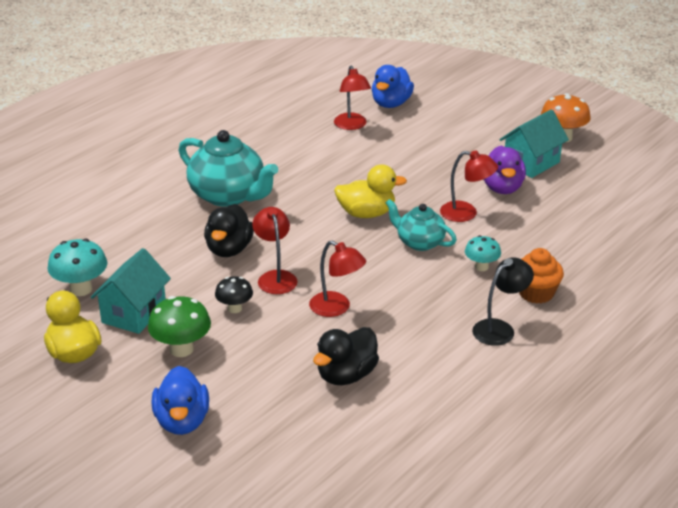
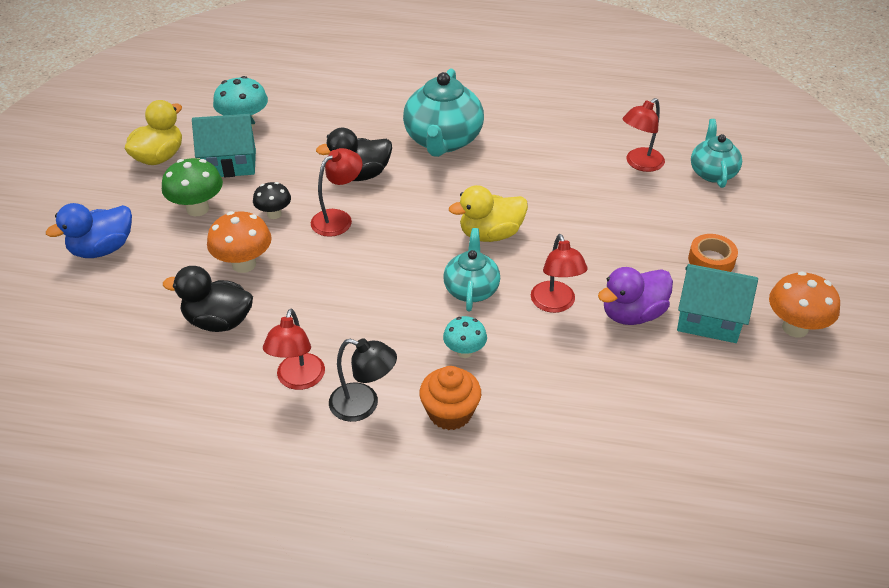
camera: 60 degrees right, 10 degrees up
red lamp [309,241,366,317] -> red lamp moved to [263,309,325,390]
yellow duck [334,164,407,218] -> yellow duck turned 105 degrees clockwise [449,185,528,242]
blue duck [372,65,414,108] -> turquoise teapot [691,119,742,188]
none -> orange mushroom [207,211,272,273]
none -> orange tape [688,234,738,272]

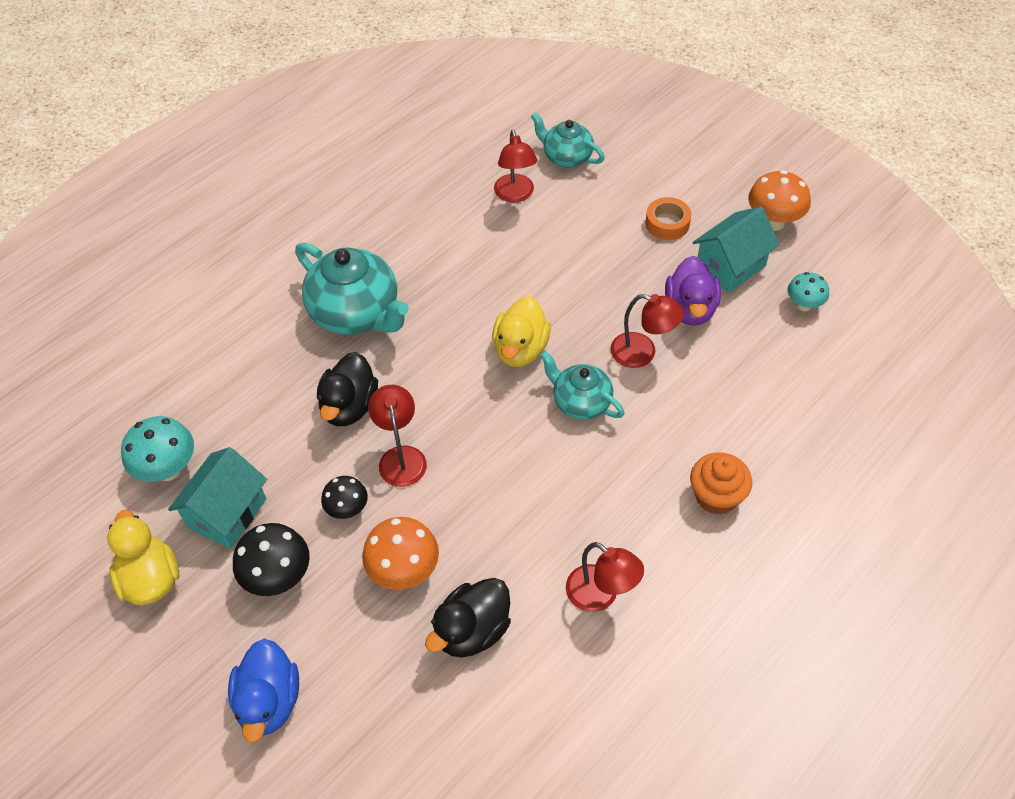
camera: 55 degrees left, 10 degrees up
green mushroom [162,158,223,216] -> black mushroom [233,523,310,596]
black lamp [329,338,397,422] -> none
turquoise mushroom [443,316,487,358] -> turquoise mushroom moved to [788,272,829,311]

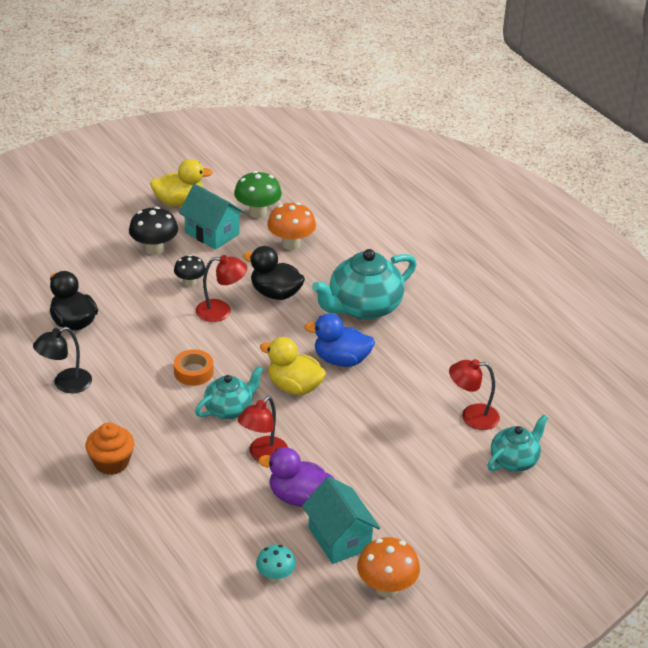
camera: 100 degrees right, 15 degrees down
turquoise mushroom [121,416,194,482] -> green mushroom [234,171,282,218]
blue duck [228,639,299,743] -> blue duck moved to [304,313,375,367]
orange mushroom [362,517,439,590] -> orange mushroom moved to [267,202,316,250]
red lamp [566,542,644,612] -> black lamp [33,327,92,393]
orange tape [645,197,691,240] -> orange tape moved to [174,349,213,386]

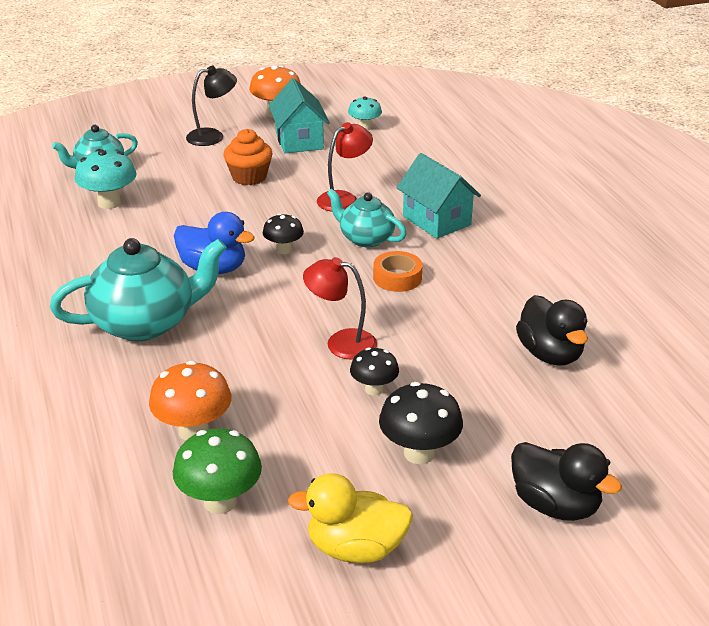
camera: 165 degrees left, 5 degrees down
black lamp [33,327,92,393] -> black lamp moved to [186,66,237,146]
orange cupcake [86,422,134,475] -> orange cupcake moved to [224,129,272,185]
turquoise house [179,184,245,250] -> turquoise house moved to [397,153,481,239]
turquoise teapot [195,366,263,419] -> turquoise teapot turned 60 degrees clockwise [327,189,407,247]
black duck [243,246,305,300] -> black duck moved to [511,442,622,521]
purple duck [258,447,334,507] -> none
yellow duck [260,337,326,395] -> black mushroom [263,213,304,254]
red lamp [449,359,500,430] -> turquoise mushroom [75,149,136,209]

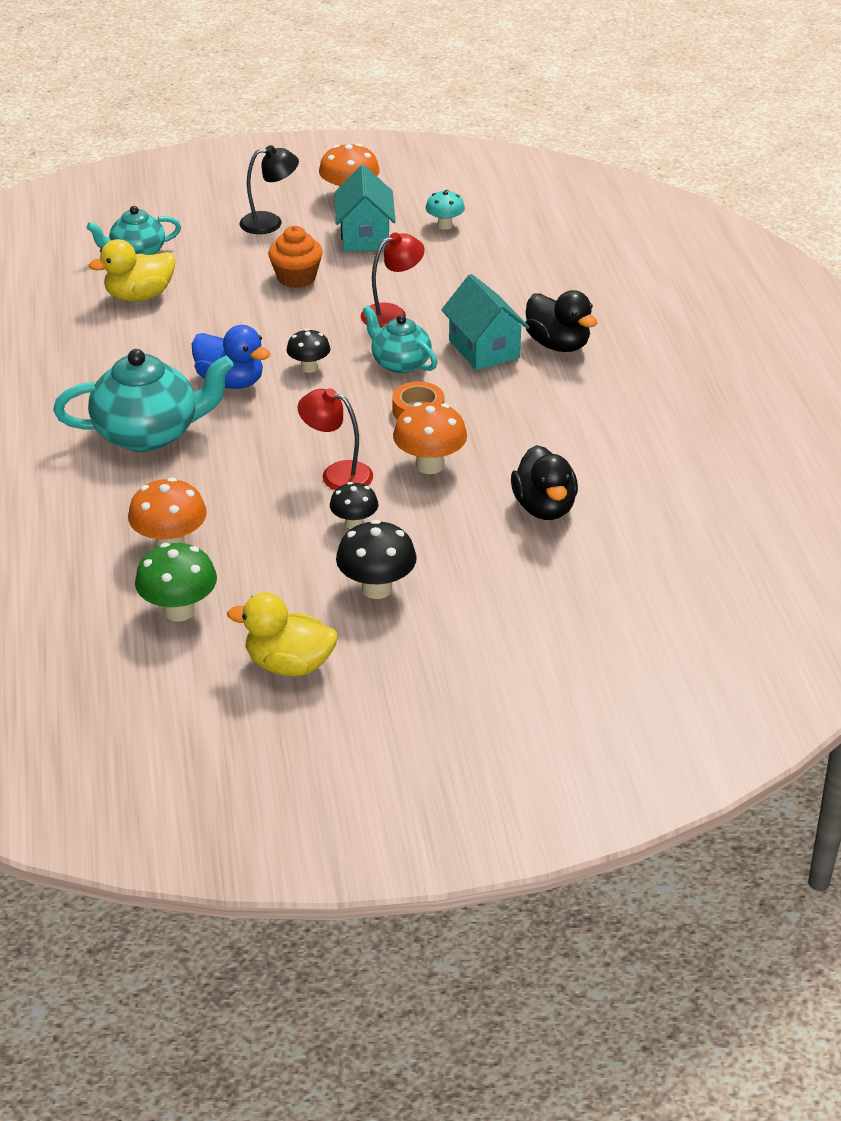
camera: 10 degrees right, 5 degrees up
turquoise mushroom [75,149,136,209] -> yellow duck [89,239,175,301]
black duck [511,442,622,521] -> black duck moved to [525,290,597,352]
none -> orange mushroom [393,402,467,474]

